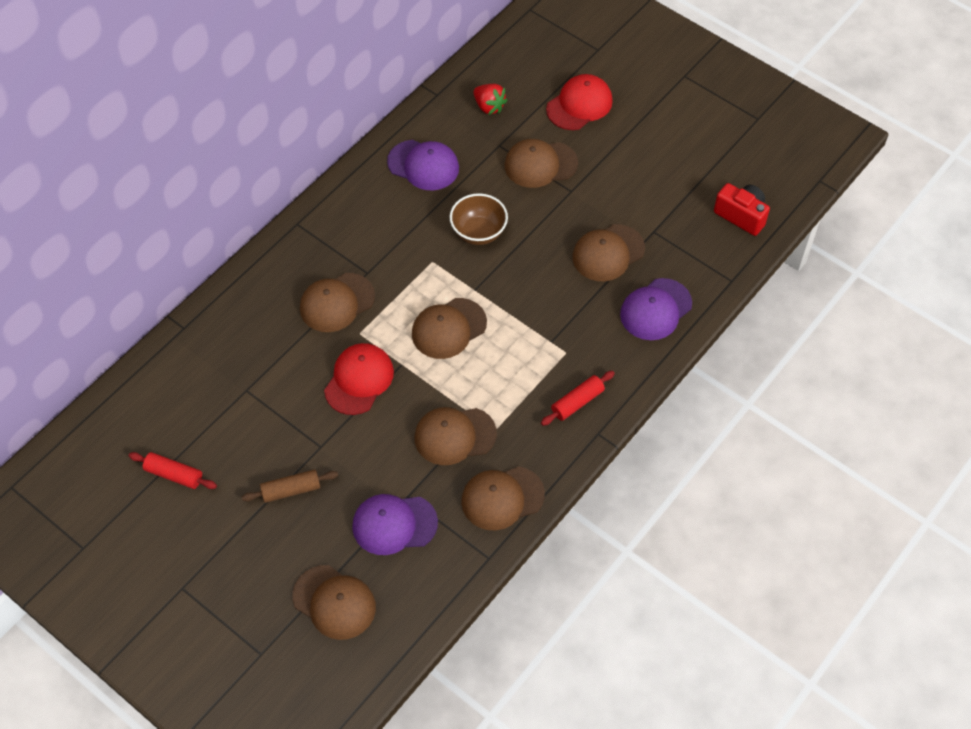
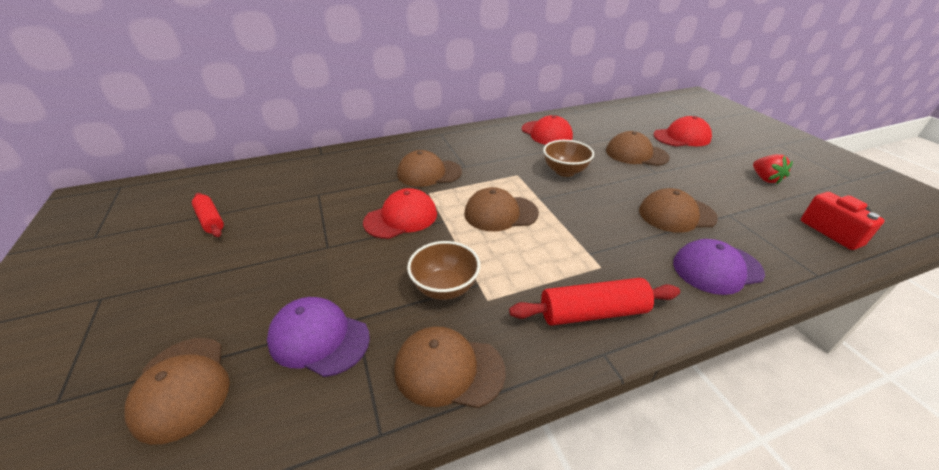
camera: 30 degrees right, 20 degrees down
brown rolling pin [242,470,338,503] -> none
purple cap [387,140,459,190] -> red cap [522,115,573,145]
brown cap [414,407,497,465] -> brown bowl [407,241,480,300]
red strawberry [473,84,507,115] -> red strawberry moved to [753,154,793,184]
red rolling pin [541,371,615,426] -> red rolling pin [509,278,680,325], size x1.53

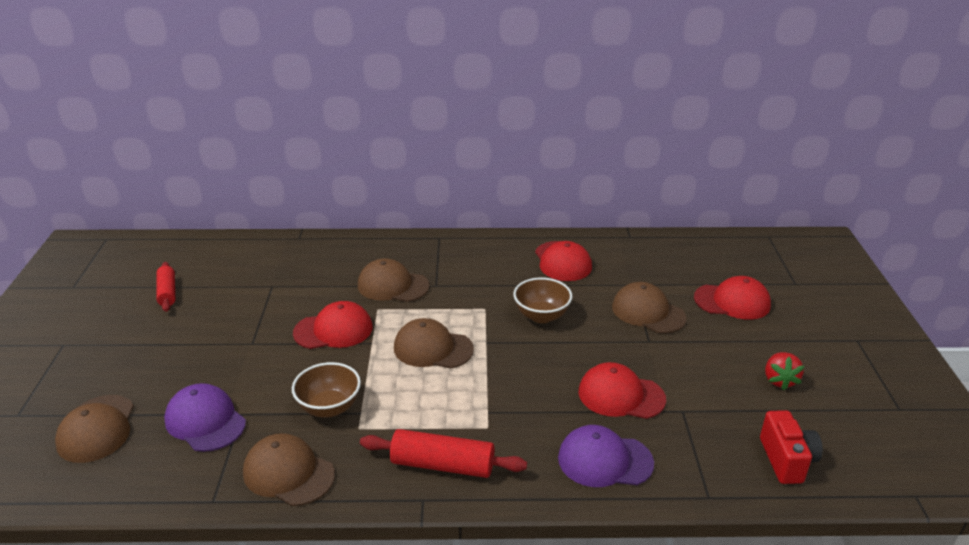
camera: 20 degrees right, 5 degrees down
brown cap [639,188,718,233] -> red cap [579,362,666,419]

